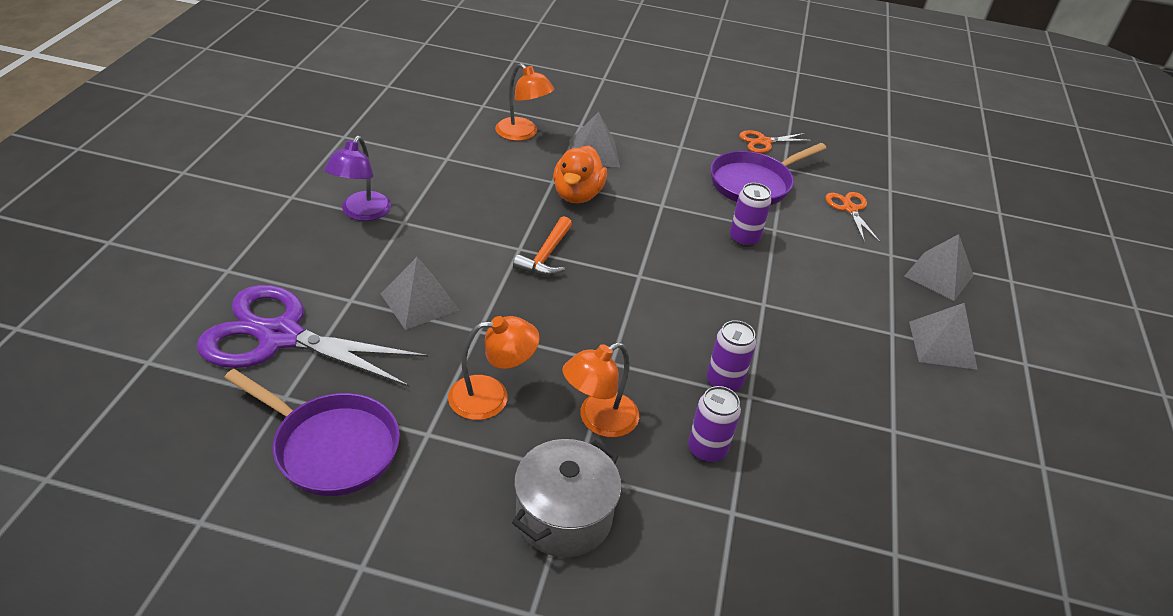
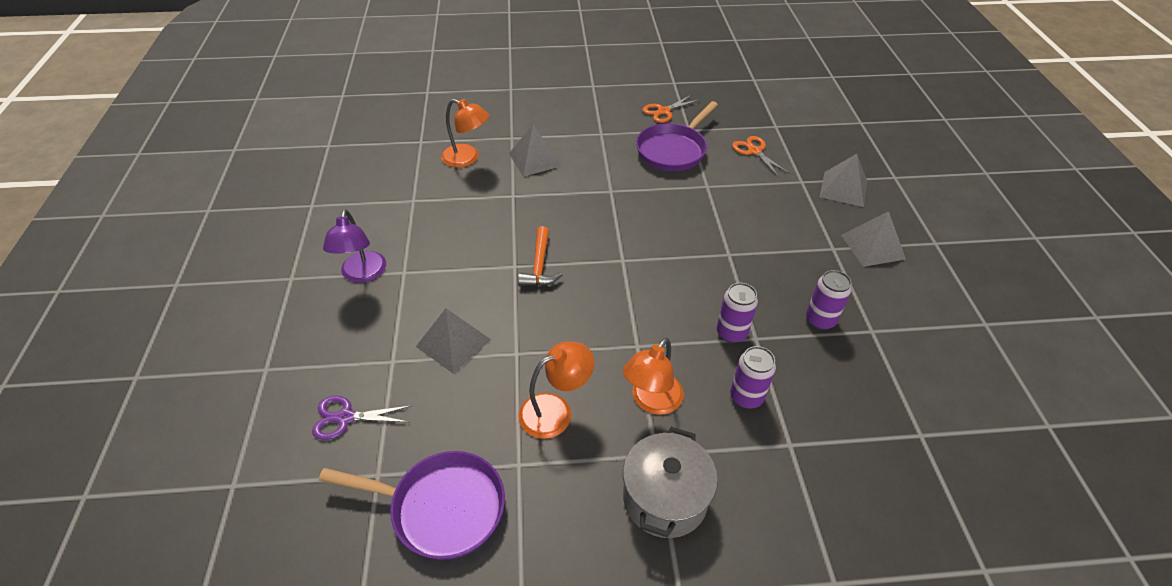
camera: 15 degrees left, 5 degrees up
purple scissors [197,285,429,387] -> purple scissors [312,396,412,440], size x0.47
orange duck [553,146,607,203] -> none
purple can [730,183,771,247] -> purple can moved to [806,270,852,330]

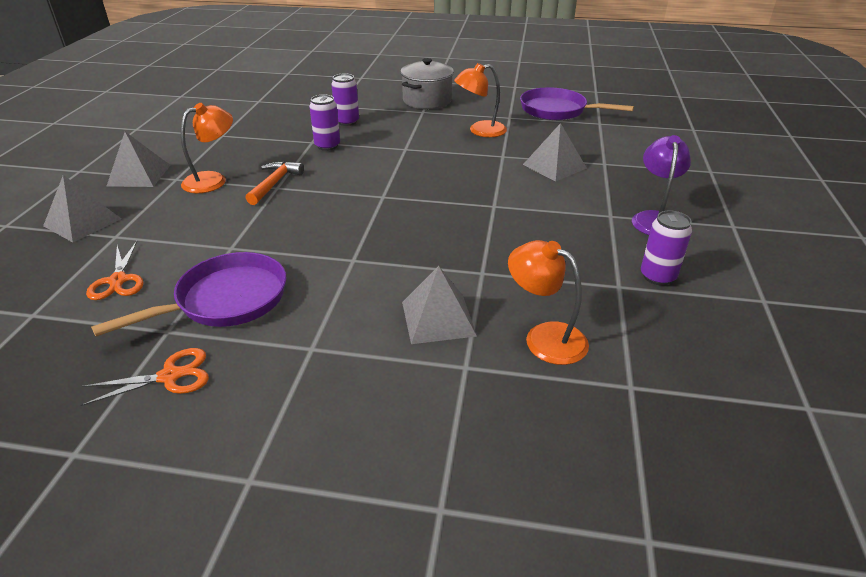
camera: 165 degrees left, 10 degrees down
purple scissors [312,396,412,440] -> none
orange hammer [518,226,563,286] -> orange hammer moved to [245,161,304,205]
orange lamp [623,338,684,415] -> orange lamp moved to [181,103,233,193]
purple can [806,270,852,330] -> purple can moved to [641,210,692,285]

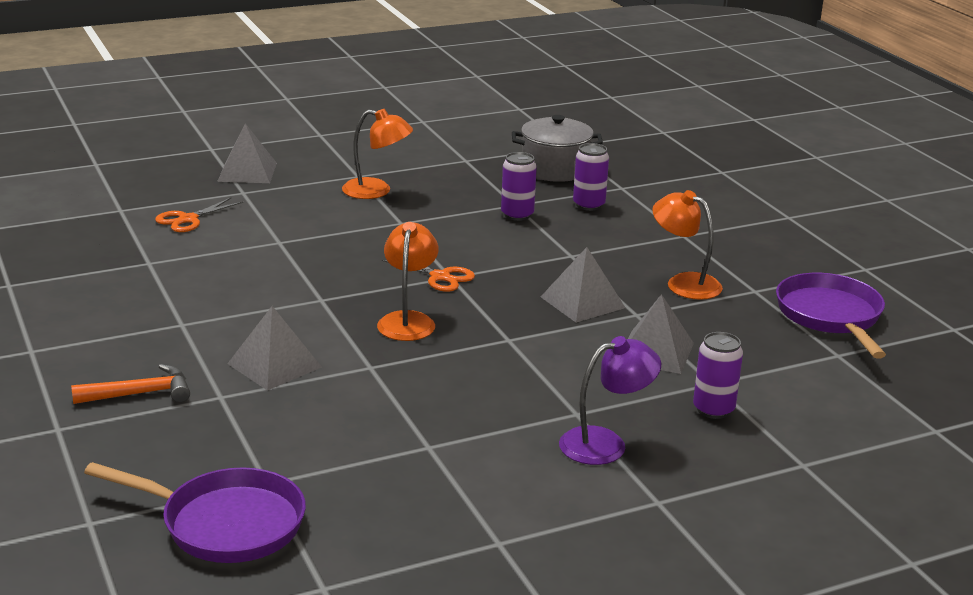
camera: 55 degrees right, 10 degrees down
orange scissors [80,348,209,406] -> orange scissors moved to [382,260,475,292]
purple pan [91,252,286,336] -> purple pan moved to [84,462,306,563]
grey pyramid [107,132,170,187] -> grey pyramid moved to [541,247,625,323]
orange hammer [245,161,304,205] -> orange hammer moved to [71,364,190,404]
grey pot [401,58,454,109] -> grey pot moved to [512,115,603,182]
orange lamp [508,240,589,365] -> orange lamp moved to [377,222,438,341]
purple can [641,210,692,285] -> purple can moved to [693,332,743,419]

